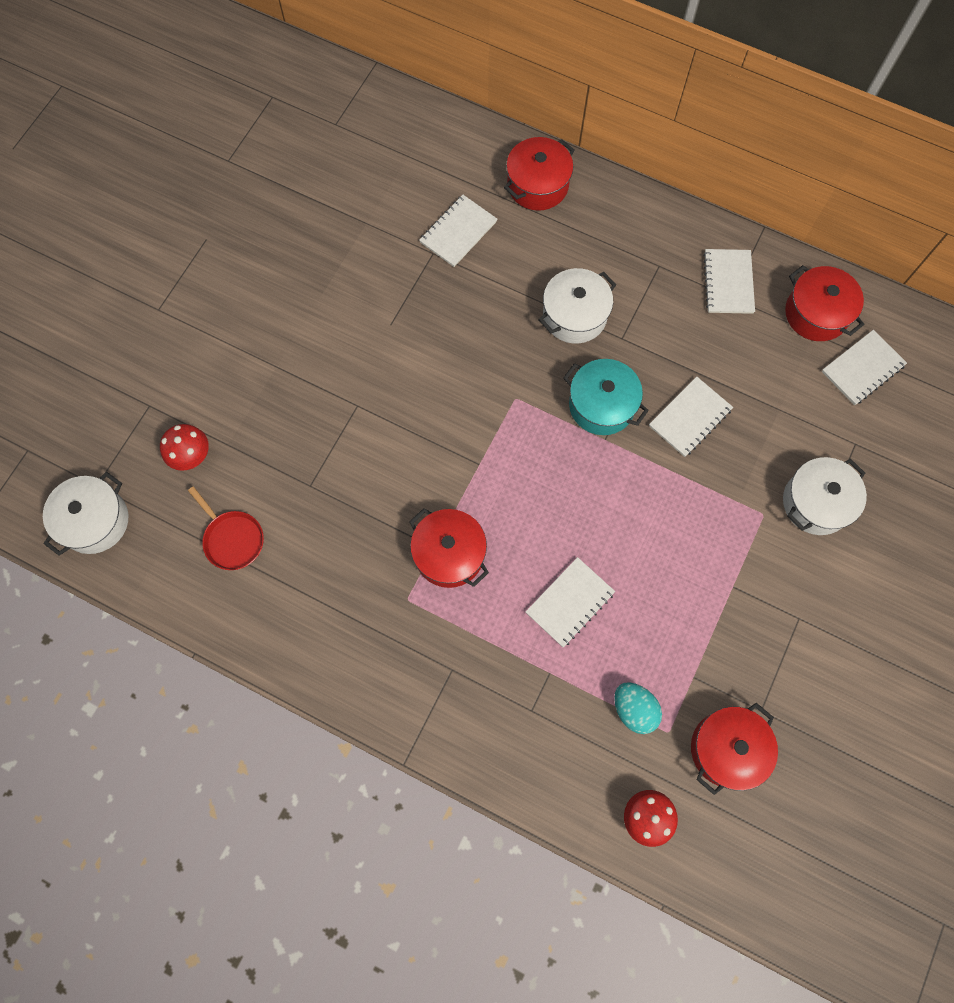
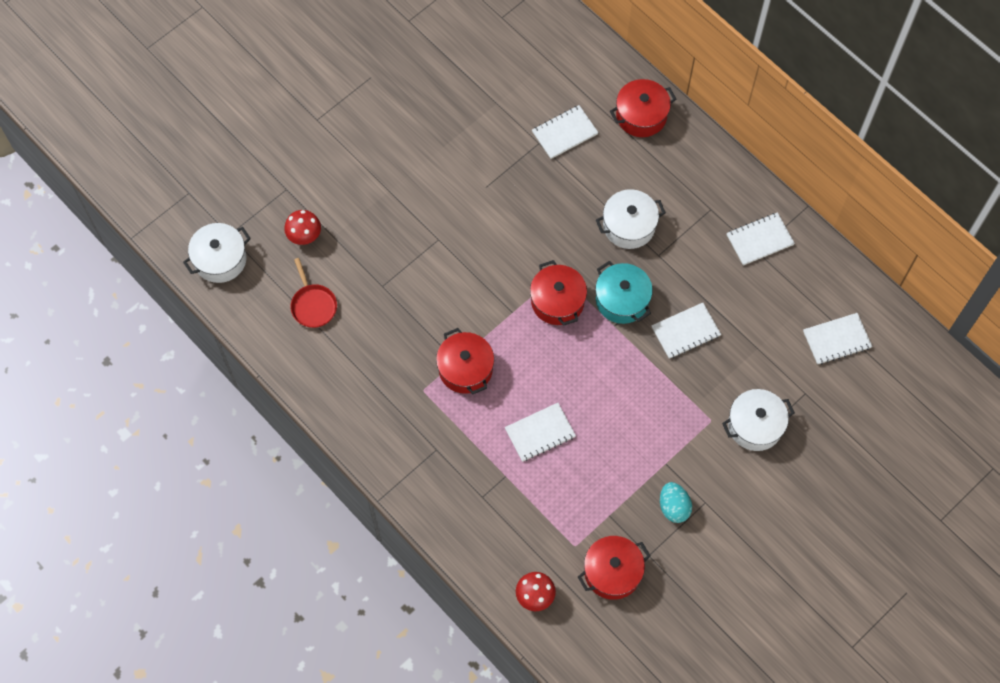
camera: 20 degrees right, 5 degrees down
turquoise egg [614,682,662,734] -> turquoise egg moved to [660,482,692,523]
white notebook [703,249,755,314] -> white notebook turned 45 degrees clockwise [727,212,795,266]
red pot [785,265,864,341] -> red pot moved to [530,260,587,326]

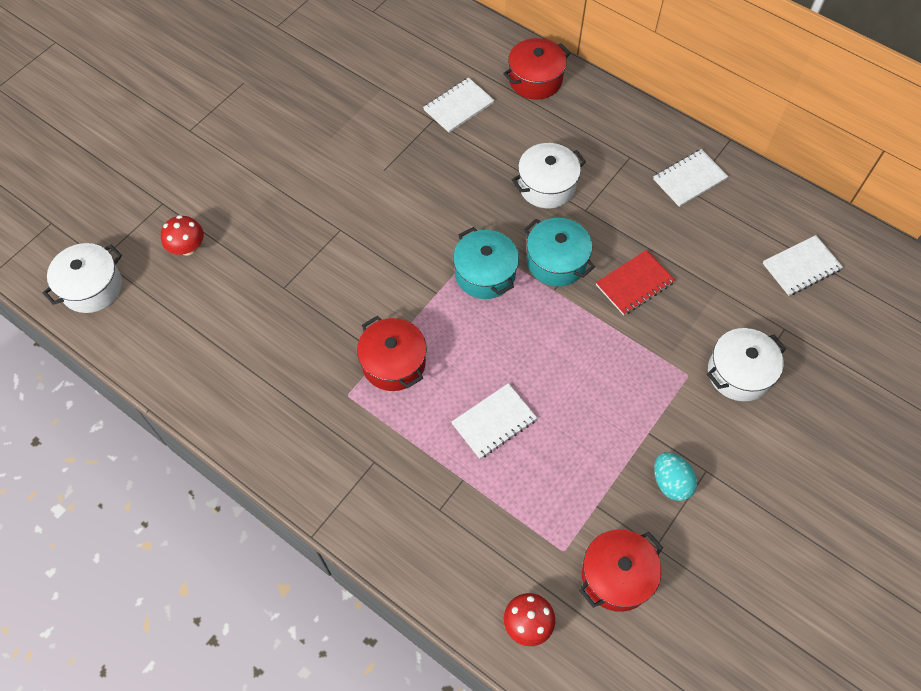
camera: 10 degrees left, 5 degrees down
red pan [290,258,337,328] -> none
red pot [530,260,587,326] -> turquoise pot [453,227,519,299]
white notebook [651,303,721,359] -> red notebook [596,250,675,315]

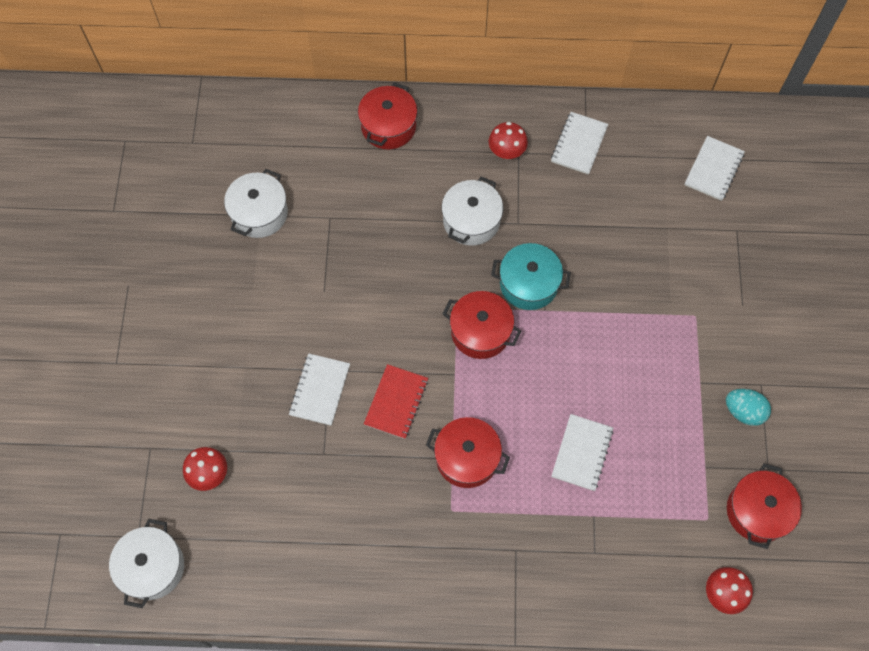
camera: 35 degrees left, 5 degrees up
white notebook [423,77,494,133] -> white notebook moved to [289,353,350,426]
turquoise pot [453,227,519,299] -> red pot [442,291,522,359]
red notebook [596,250,675,315] -> red notebook moved to [364,364,428,439]
white pot [707,328,786,401] -> white pot moved to [224,169,288,238]
none -> red mushroom [489,122,528,159]

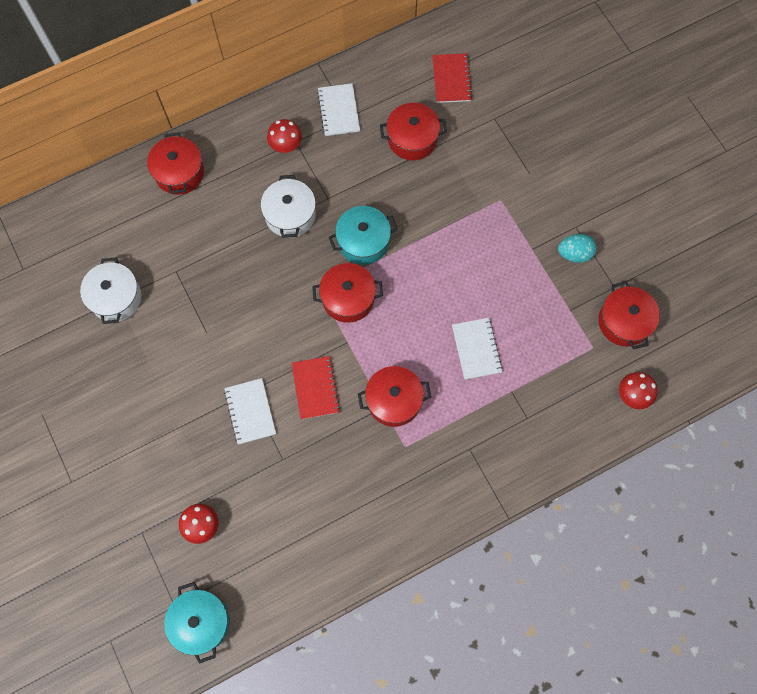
camera: 30 degrees left, 5 degrees up
white pot [109,519,184,608] -> turquoise pot [164,582,230,664]
white notebook [684,136,745,201] -> red notebook [432,53,473,103]
none -> red pot [380,103,447,160]

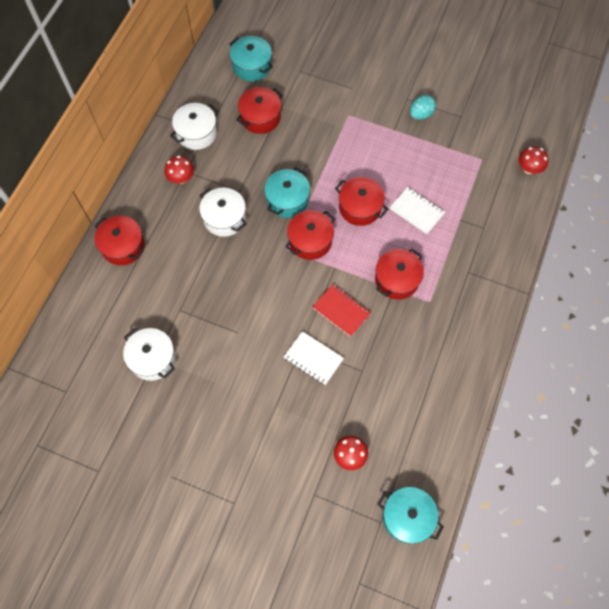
camera: 40 degrees left, 5 degrees down
white notebook [317,83,360,136] -> white pot [170,103,218,150]
red notebook [432,53,473,103] -> turquoise pot [229,36,273,81]
red pot [598,281,660,349] -> red pot moved to [335,177,388,226]

